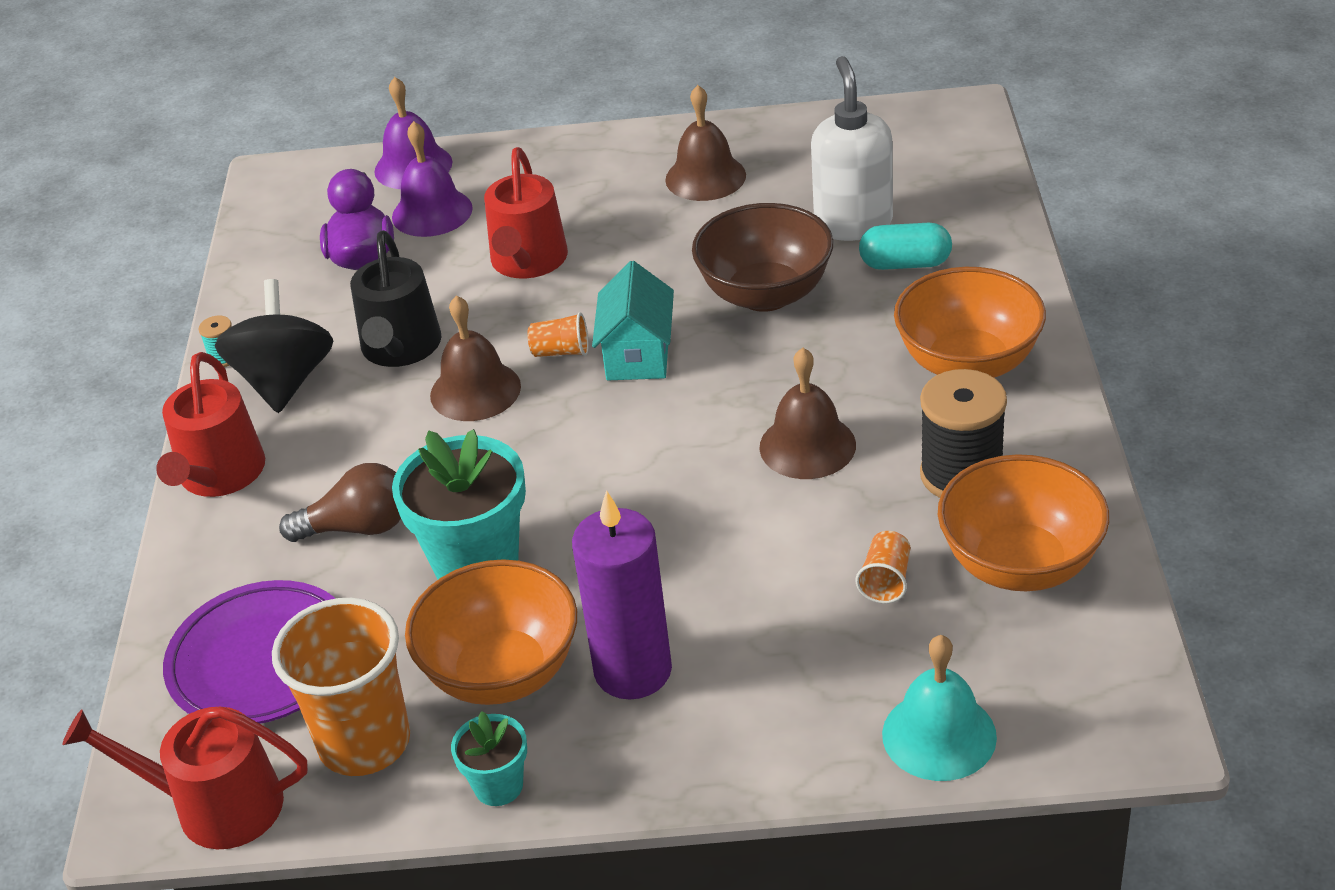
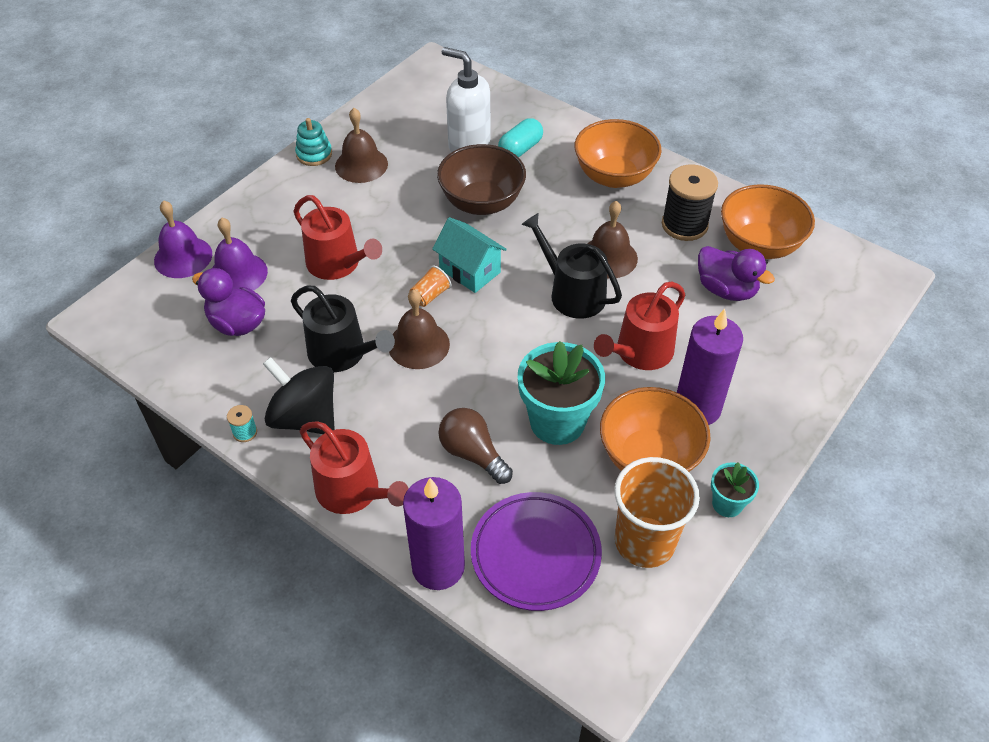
camera: 55 degrees left, 10 degrees up
red watering can [63,707,308,850] -> red watering can moved to [594,282,685,370]
brown light bulb [279,463,401,542] -> brown light bulb turned 75 degrees counterclockwise [438,408,513,484]
orange cup [856,531,910,604] -> purple duck [698,246,775,301]
turquoise bell [882,635,997,781] -> none
none -> turquoise stacking toy [295,118,332,166]
none -> purple candle [403,477,465,590]
none -> black watering can [521,213,622,319]

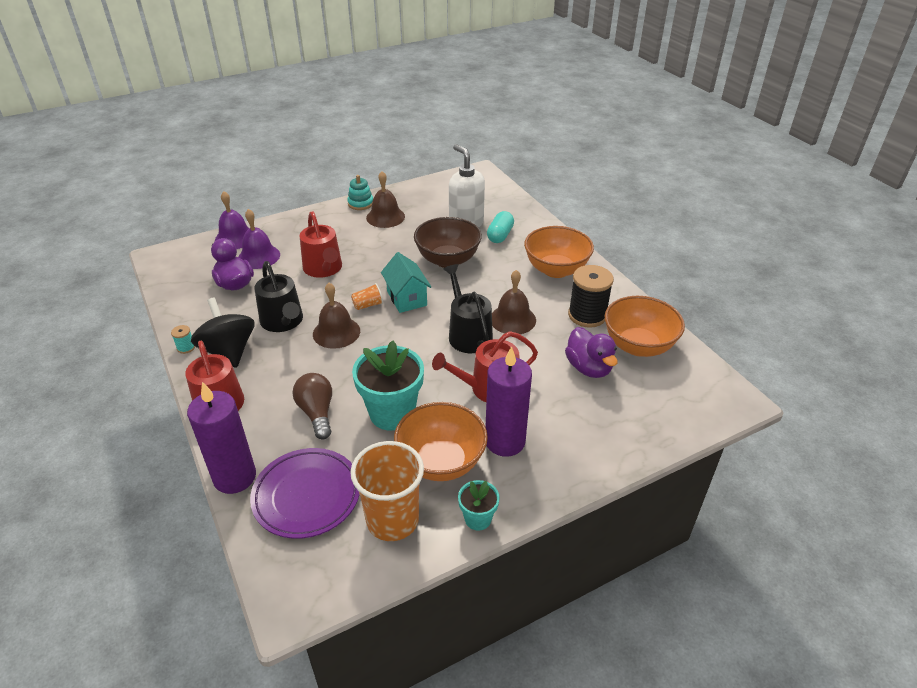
camera: 25 degrees right, 10 degrees down
turquoise capsule [498,118,543,157] -> turquoise capsule turned 45 degrees counterclockwise [487,211,514,243]

